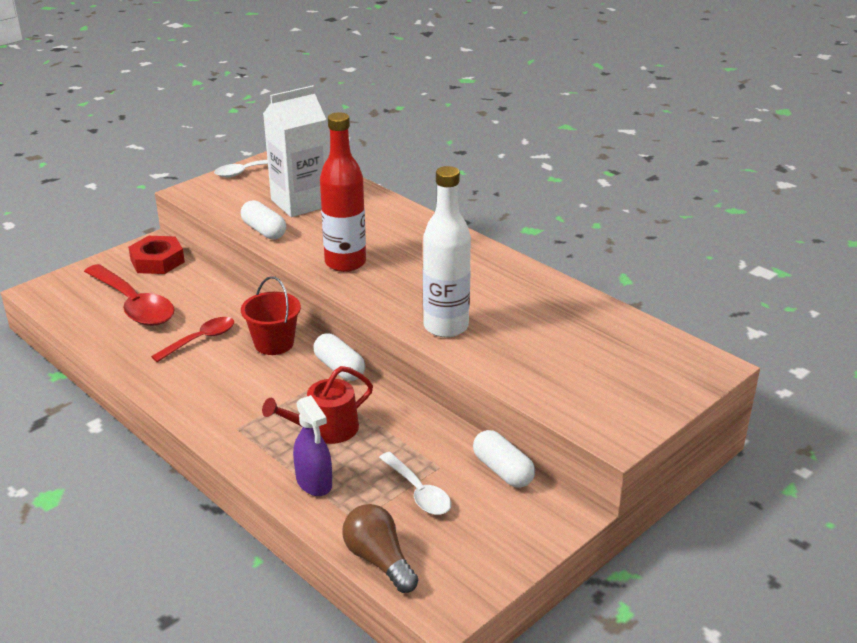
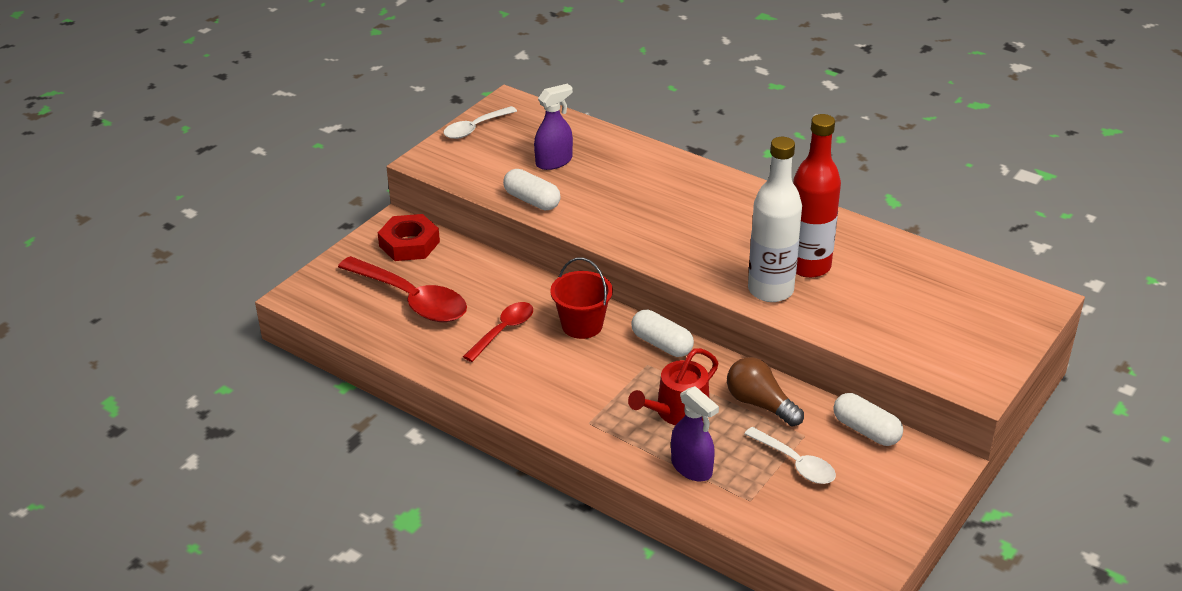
camera: 10 degrees left, 5 degrees up
white carton [263,85,328,217] -> purple spray bottle [534,83,573,170]
red bottle [320,112,366,272] -> red bottle moved to [793,114,841,278]
brown light bulb [342,504,418,593] -> brown light bulb moved to [727,357,804,427]

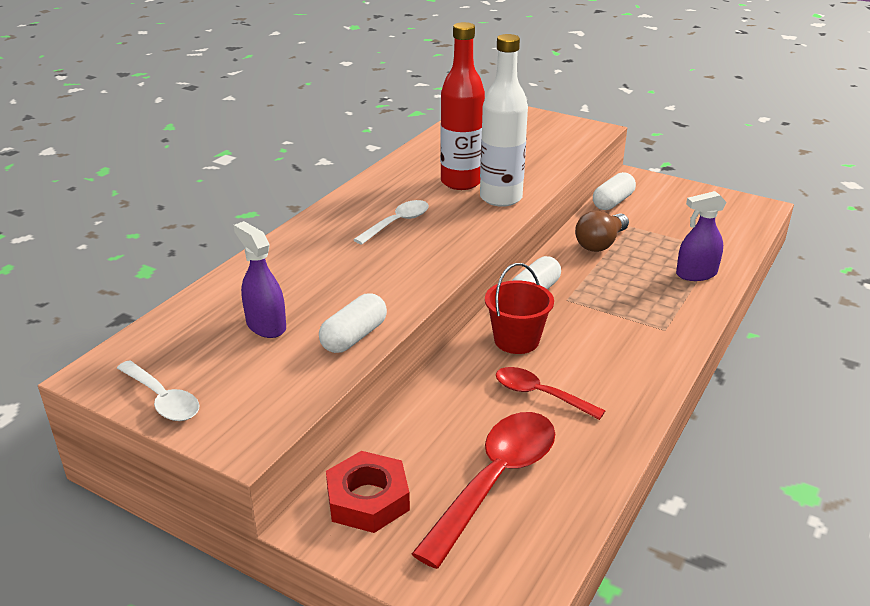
camera: 95 degrees left, 5 degrees down
red watering can [628,348,718,425] -> none
purple spray bottle [671,386,719,481] -> purple spray bottle turned 150 degrees counterclockwise [676,191,726,281]
white spoon [744,427,836,484] -> white spoon moved to [353,200,429,245]

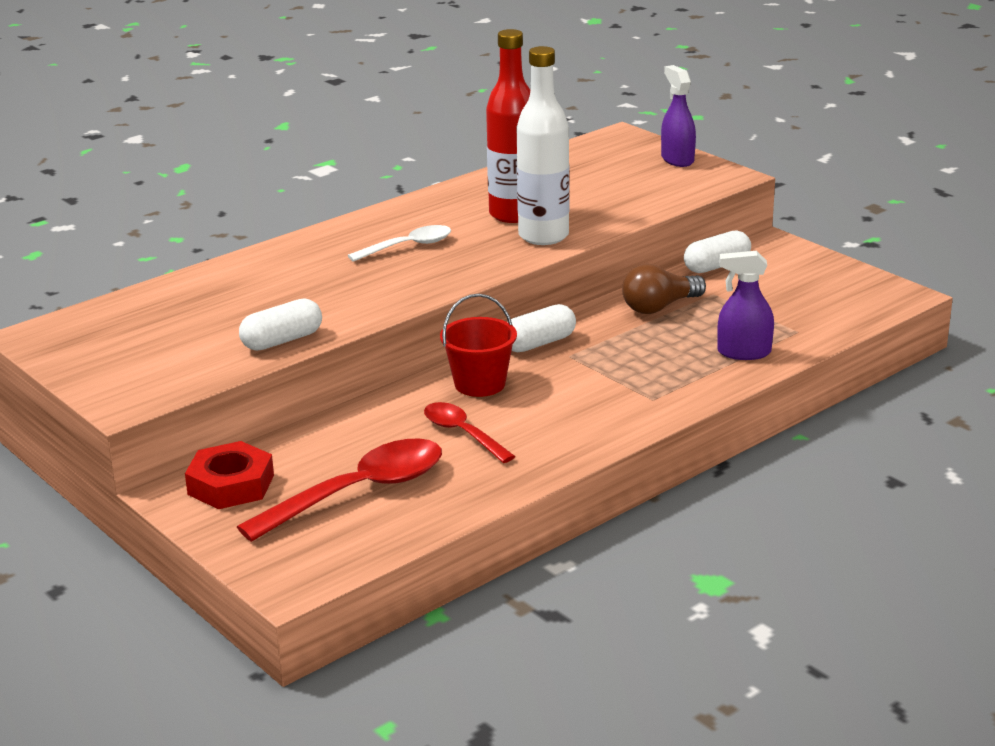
camera: 20 degrees right, 5 degrees down
white spoon [117,360,199,421] -> none
purple spray bottle [234,221,286,338] -> purple spray bottle moved to [661,65,696,167]

